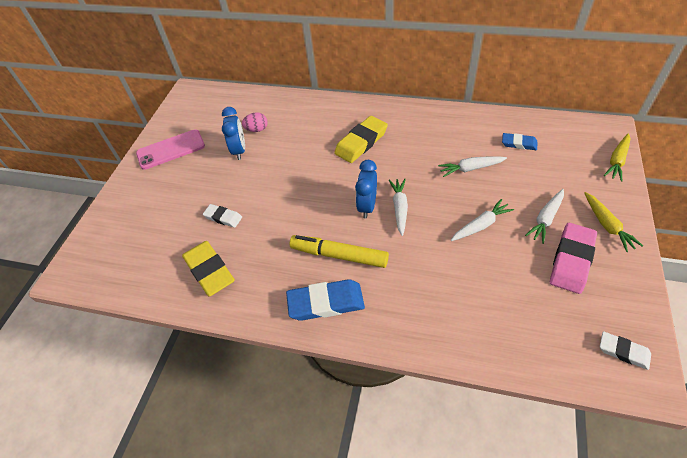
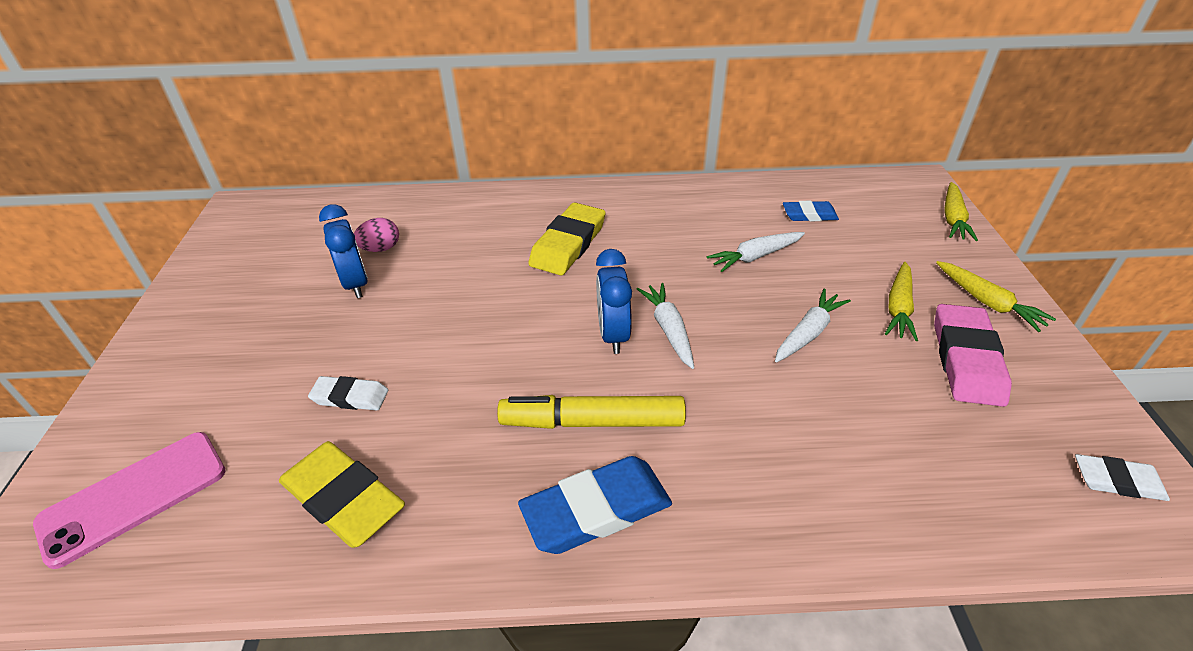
camera: 20 degrees left, 10 degrees down
pink phone [136,129,205,170] -> pink phone moved to [33,432,226,569]
white carrot [525,189,564,244] -> yellow carrot [885,262,918,341]

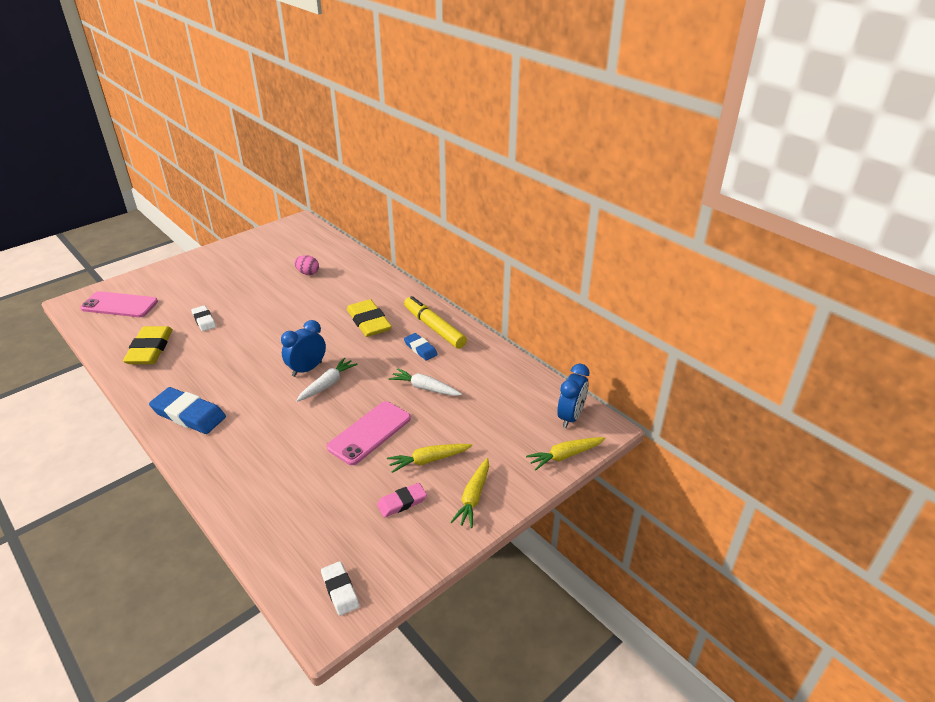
camera: 50 degrees right, 5 degrees down
blue clock [319,204,368,298] -> blue clock moved to [557,364,589,428]
yellow marker [497,395,686,429] -> yellow marker moved to [404,296,467,349]
yellow eraser [528,203,606,276] -> yellow eraser turned 75 degrees clockwise [347,299,392,337]
white carrot [775,289,851,363] -> pink phone [327,401,411,465]
blue eraser [783,201,839,221] -> blue eraser moved to [404,333,438,360]
pink eraser [934,304,1012,407] -> pink eraser [377,483,427,518], size x0.58

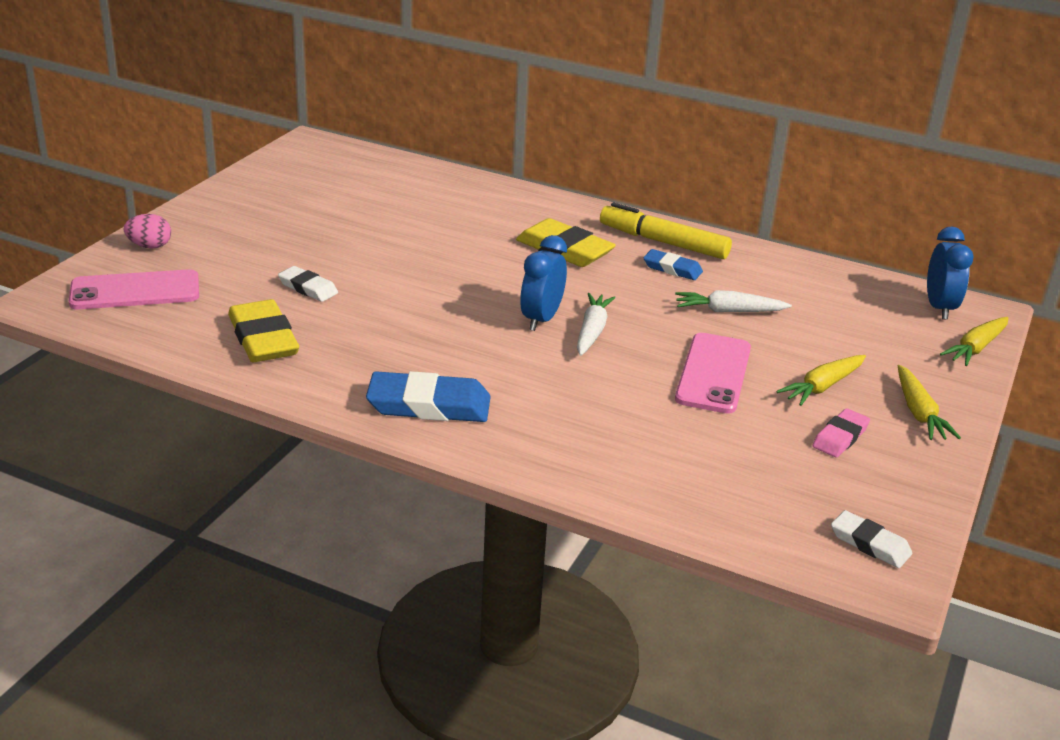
camera: 25 degrees left, 5 degrees down
pink egg [294,255,319,275] -> pink egg moved to [124,214,171,249]

